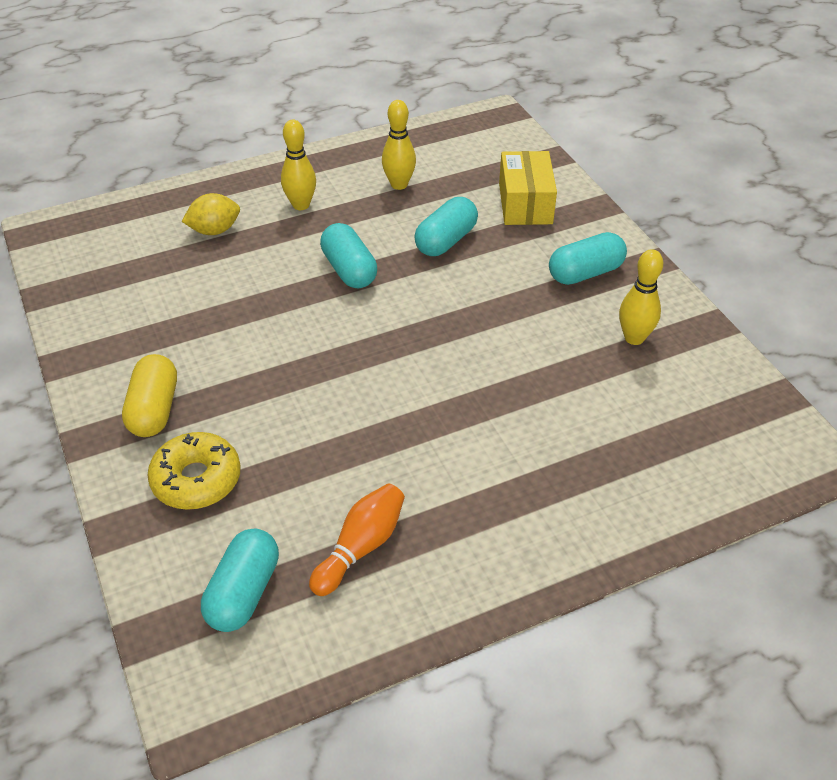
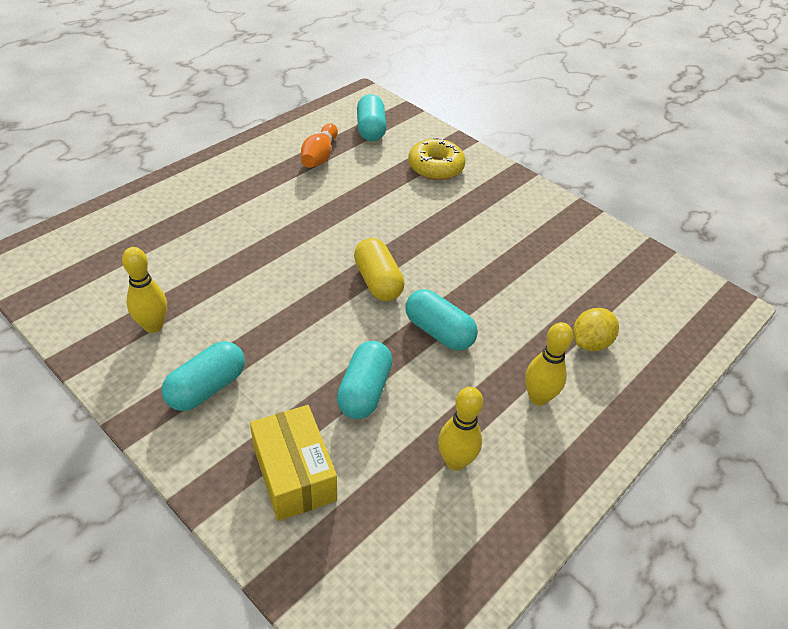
camera: 155 degrees right, 0 degrees up
yellow capsule [122,354,177,437] -> yellow capsule moved to [354,238,404,301]

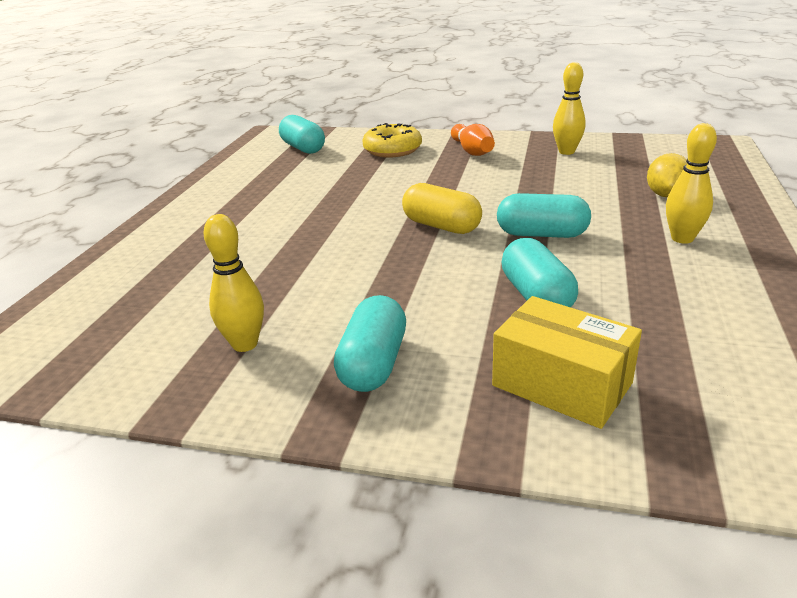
camera: 25 degrees left, 15 degrees down
orange bowling pin [301,123,338,168] -> orange bowling pin moved to [451,124,495,156]
yellow bowling pin [438,387,483,471] -> yellow bowling pin moved to [553,62,585,155]

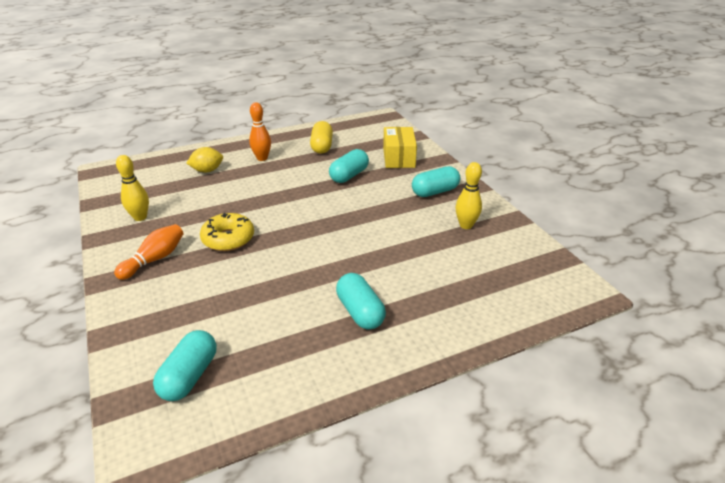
camera: 130 degrees left, 5 degrees up
yellow donut [362,123,422,157] -> yellow donut moved to [200,213,254,251]
yellow capsule [402,183,482,234] -> yellow capsule moved to [310,121,333,154]
turquoise capsule [497,193,591,238] -> turquoise capsule moved to [336,273,386,329]
yellow bowling pin [666,123,717,244] -> orange bowling pin [249,102,271,161]

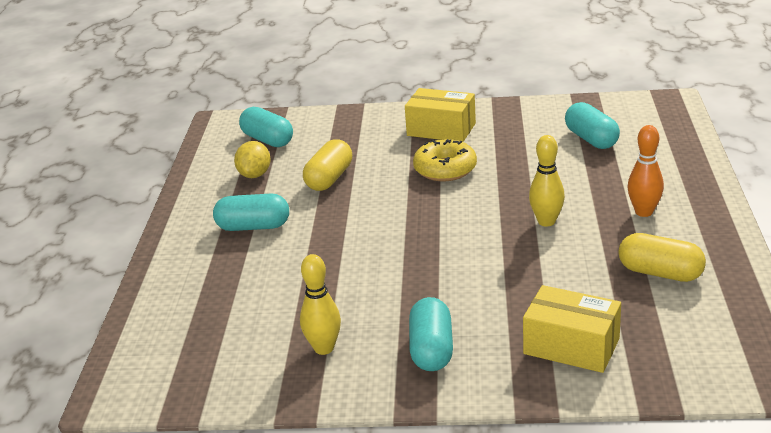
camera: 120 degrees right, 5 degrees down
orange bowling pin [114,224,184,280] -> yellow box [405,88,476,142]
yellow bowling pin [116,155,149,221] -> yellow bowling pin moved to [529,135,565,227]
yellow lemon [186,147,223,173] -> yellow lemon moved to [234,141,271,178]
turquoise capsule [329,149,369,183] -> turquoise capsule moved to [565,102,620,149]
none -> yellow capsule [303,140,352,191]

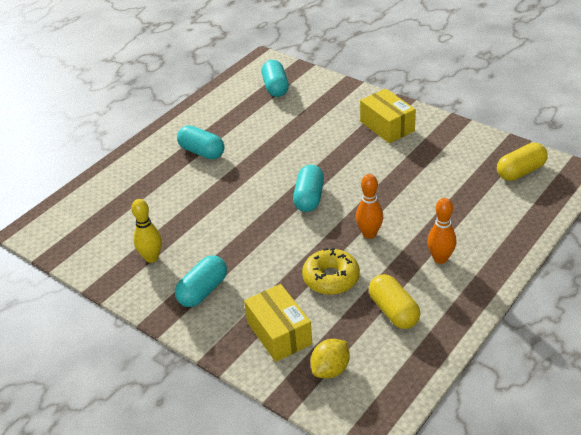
camera: 35 degrees right, 10 degrees up
yellow lemon [234,141,271,178] -> yellow lemon moved to [311,339,350,378]
yellow capsule [303,140,352,191] -> yellow capsule moved to [497,143,548,181]
yellow donut [413,139,477,181] -> yellow donut moved to [302,248,360,295]
yellow bowling pin [529,135,565,227] -> orange bowling pin [356,174,383,239]
turquoise capsule [565,102,620,149] -> turquoise capsule moved to [293,165,324,212]

